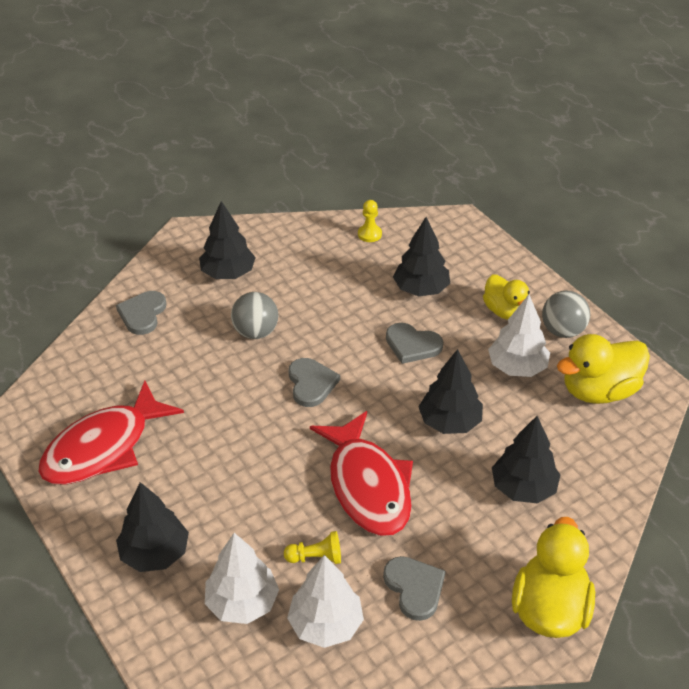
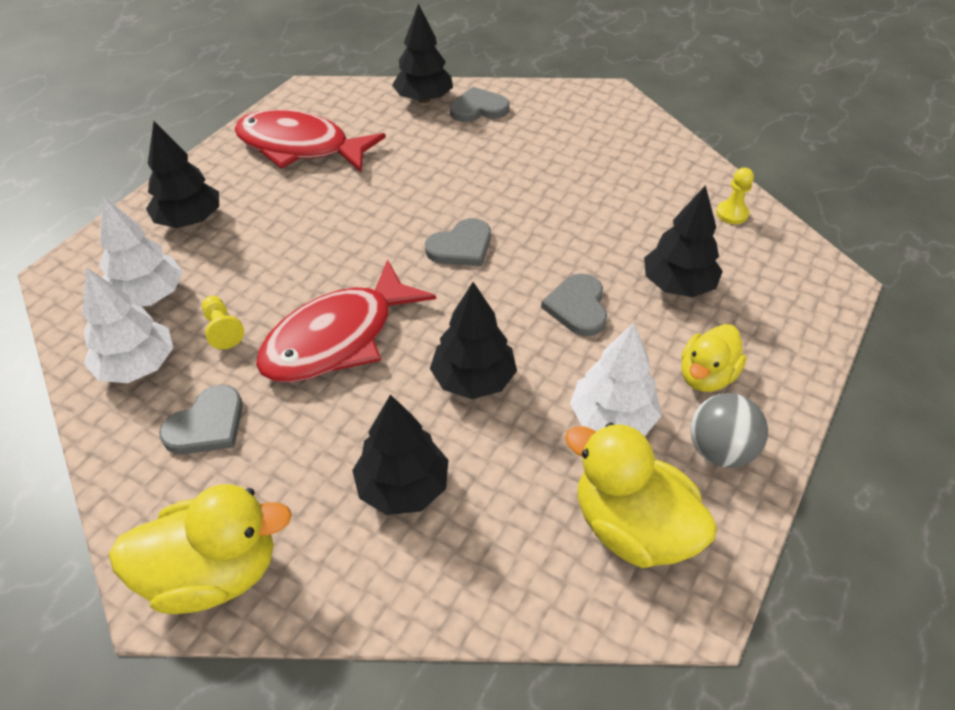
camera: 65 degrees right, 5 degrees up
black tree [199,201,256,279] -> black tree moved to [392,4,453,103]
grey ball [231,292,278,339] -> none

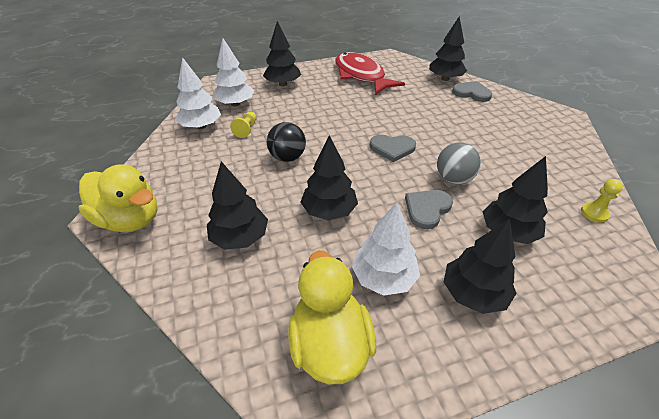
camera: 40 degrees right, 5 degrees down
grey heart [159,384,243,454] -> none
red fish [256,259,436,382] -> black ball [267,122,306,162]
yellow duck [681,324,747,392] -> black tree [444,218,517,314]
grey ball [690,393,768,468] -> grey ball moved to [437,143,481,184]

